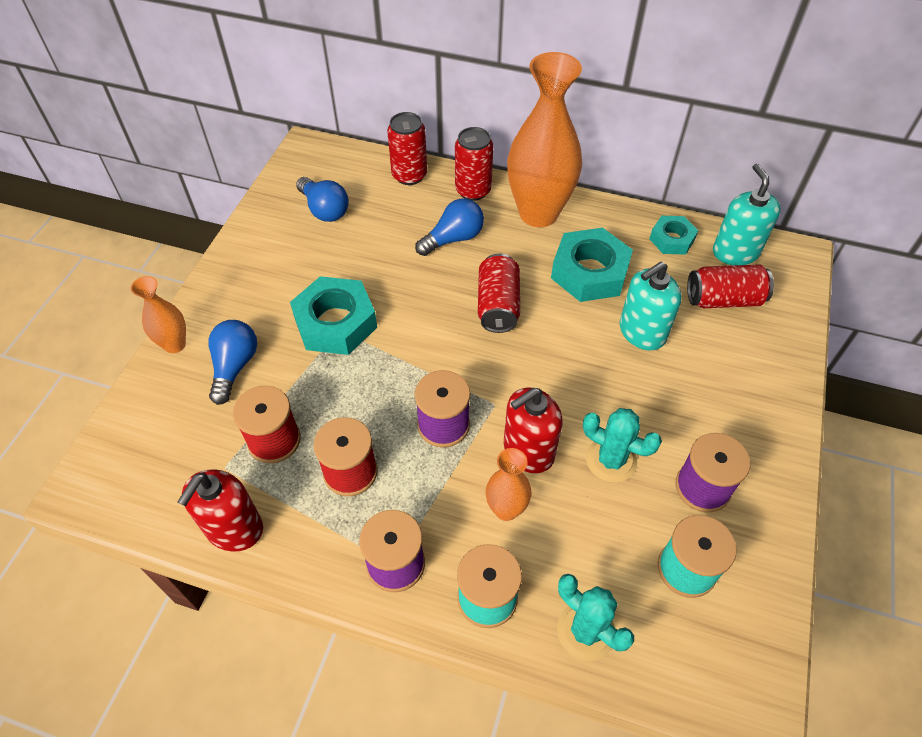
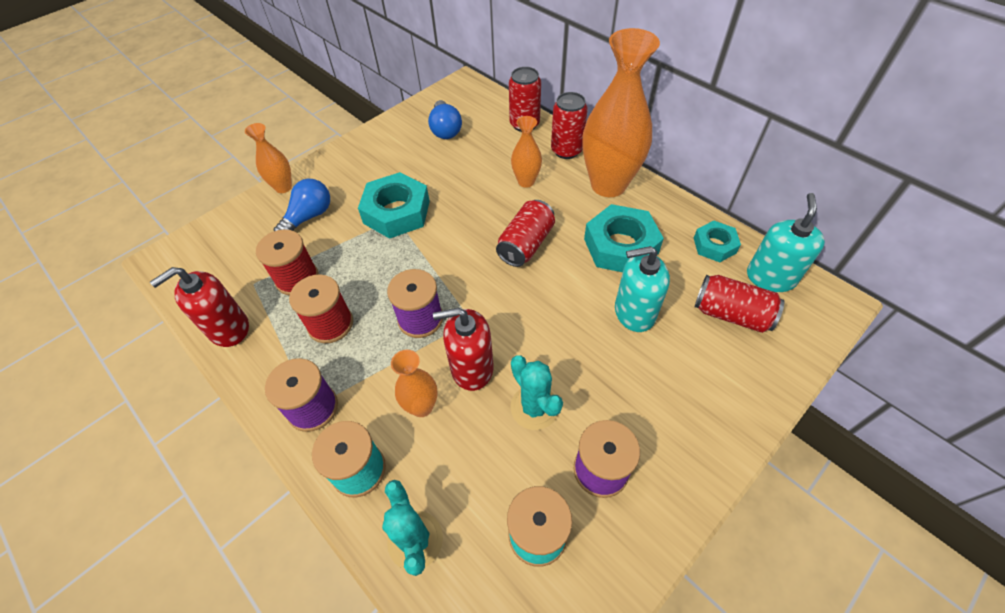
camera: 30 degrees right, 0 degrees up
blue light bulb [415,198,484,256] -> orange vase [511,116,542,188]

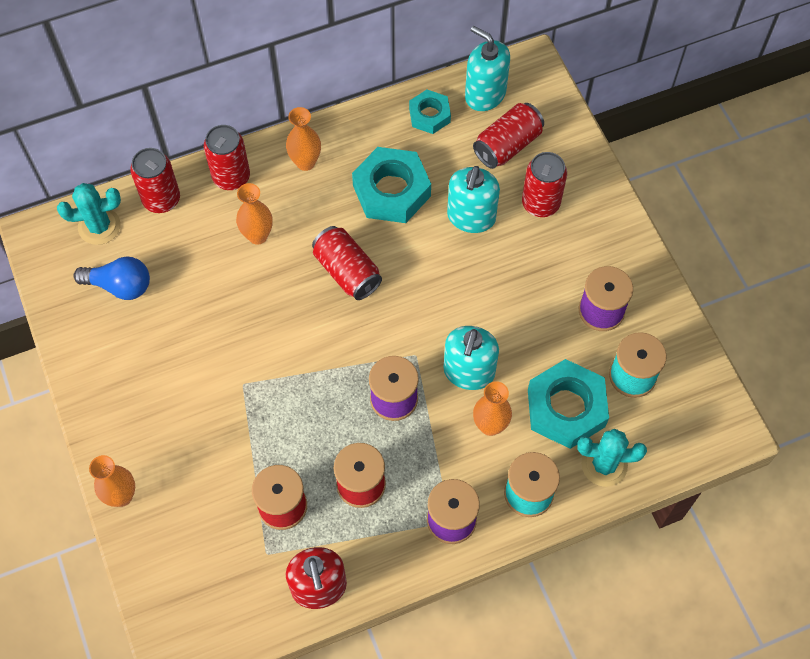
camera: 70 degrees left, 10 degrees up
blue light bulb [273,179,330,231] -> none
turquoise nut [358,172,430,239] -> turquoise nut moved to [528,359,609,449]
red soap dispenser [433,308,493,391] -> turquoise soap dispenser [443,326,499,390]
turquoise cactus [510,355,563,430] -> turquoise cactus moved to [57,183,121,245]
orange vase [582,28,660,197] -> orange vase [286,107,321,171], size x0.48
none -> red can [522,152,567,217]

